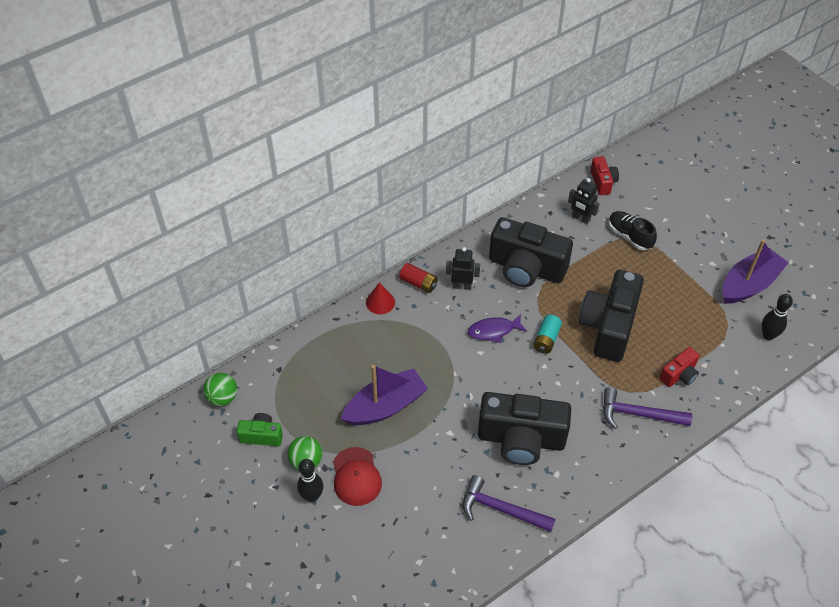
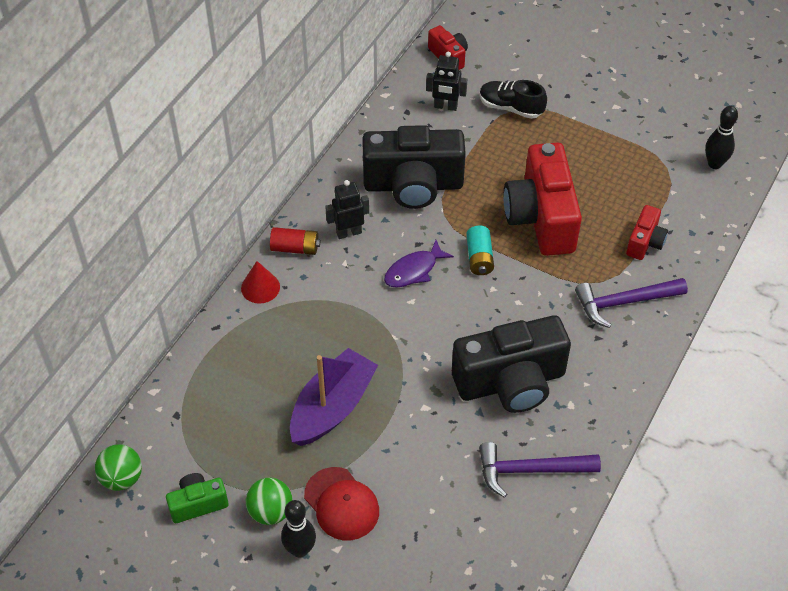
camera: 25 degrees left, 0 degrees up
black camera [579,270,644,362] -> red camera [504,143,582,256]
purple boat [722,239,789,304] -> none

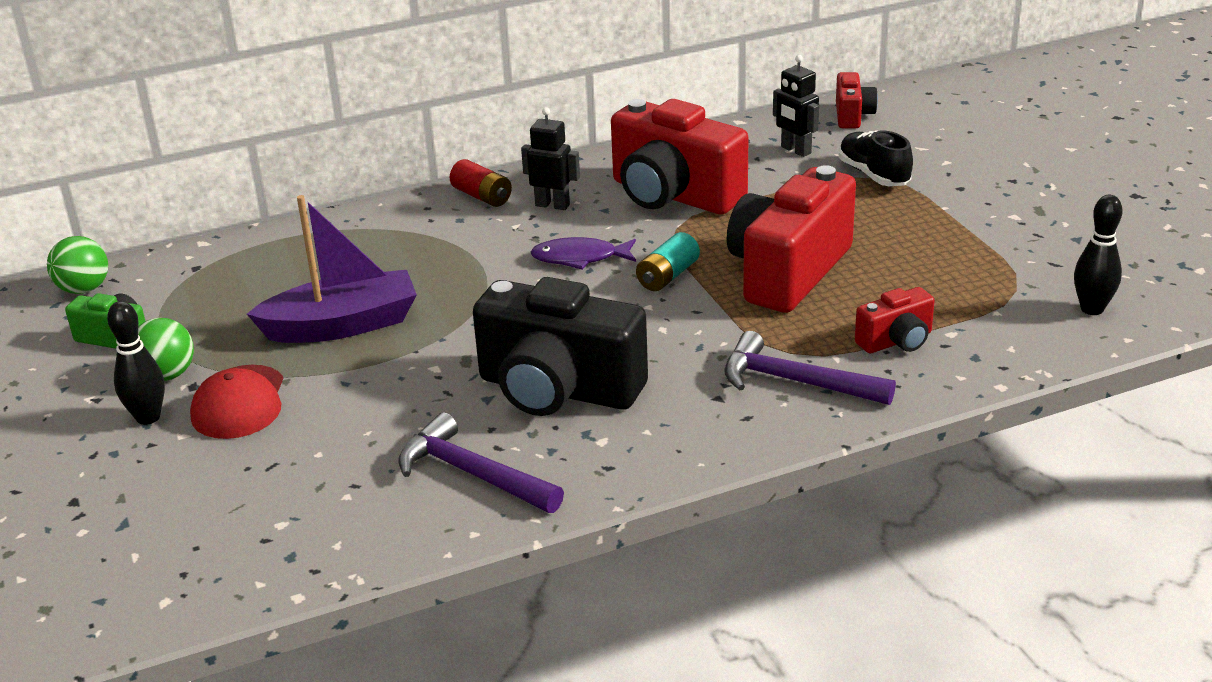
camera: 40 degrees right, 20 degrees down
red cone [241,261,280,304] -> none
black camera [362,125,466,209] -> red camera [611,99,748,214]

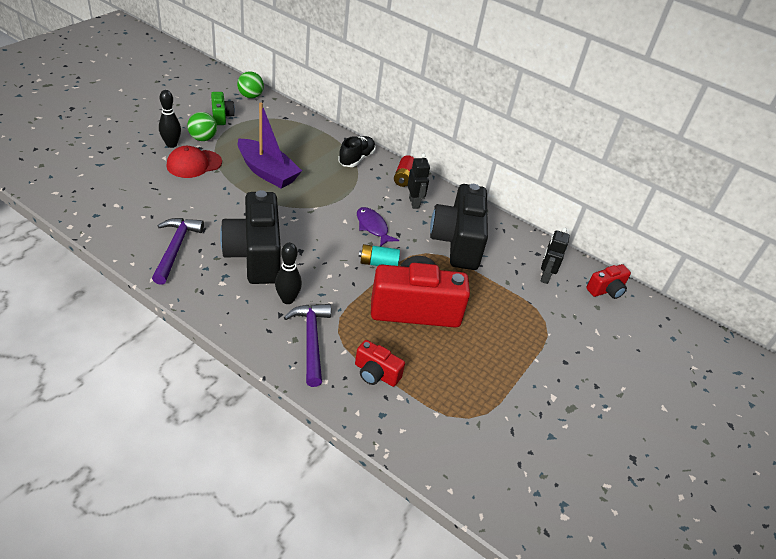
camera: 50 degrees right, 10 degrees up
red camera [611,99,748,214] -> black camera [430,184,488,270]
black shoe [839,130,913,186] -> black shoe moved to [338,136,376,167]
black bowling pin [1074,195,1122,315] -> black bowling pin moved to [275,243,302,304]

